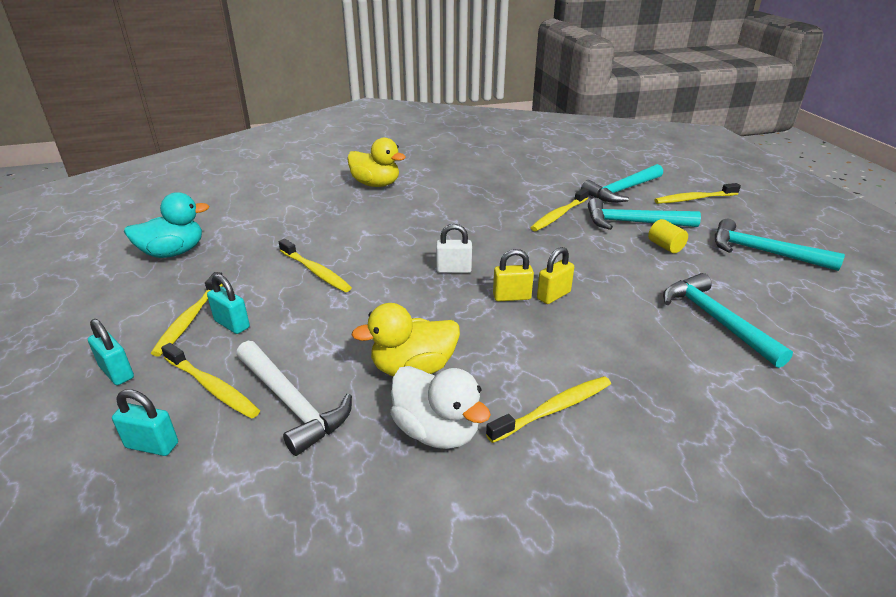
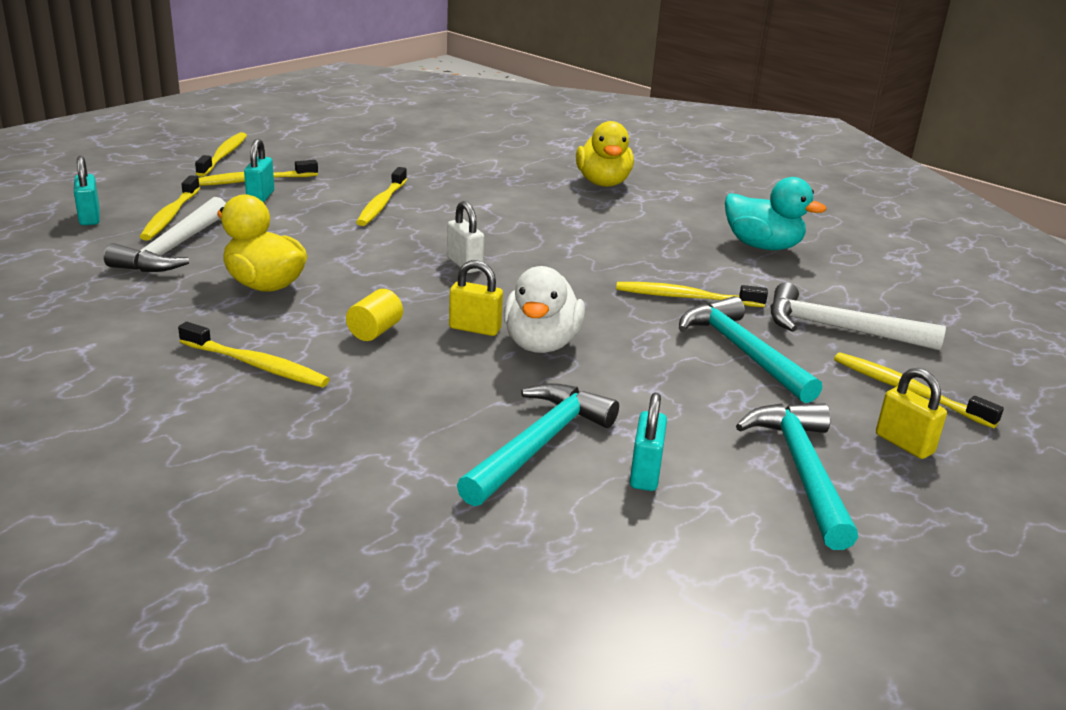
camera: 55 degrees right, 5 degrees down
turquoise padlock [88,319,134,385] -> turquoise padlock moved to [630,393,667,491]
turquoise duck [124,192,209,258] -> turquoise duck moved to [725,177,826,250]
white duck [390,366,491,449] -> white duck moved to [504,266,585,353]
yellow padlock [493,249,534,301] -> yellow padlock moved to [876,368,947,459]
turquoise hammer [581,164,663,203] -> white hammer [770,282,946,351]
yellow cylinder [648,219,688,253] -> yellow cylinder moved to [346,289,403,341]
none -> yellow toothbrush [195,132,247,177]

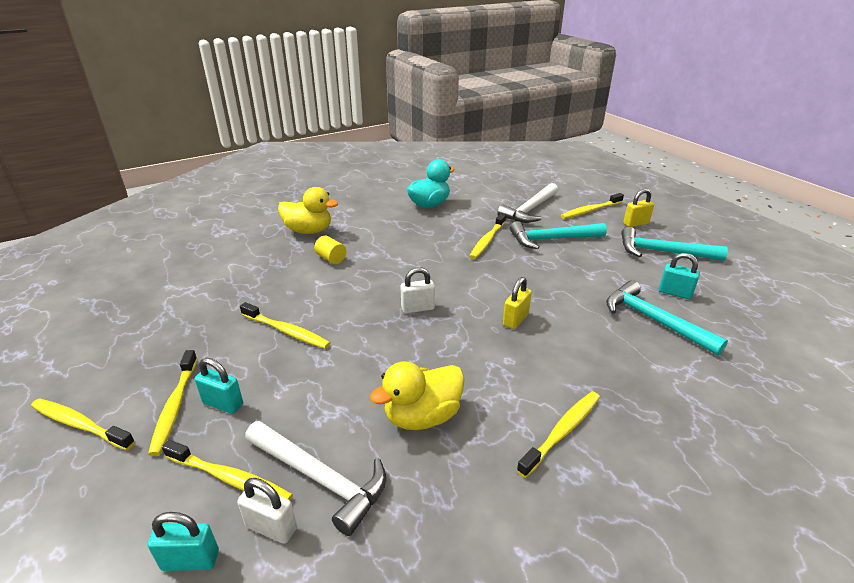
camera: 70 degrees left, 5 degrees up
yellow cylinder [346,289,403,341] -> yellow cylinder moved to [314,236,347,264]
white duck [504,266,585,353] -> none
none -> white padlock [237,478,297,544]

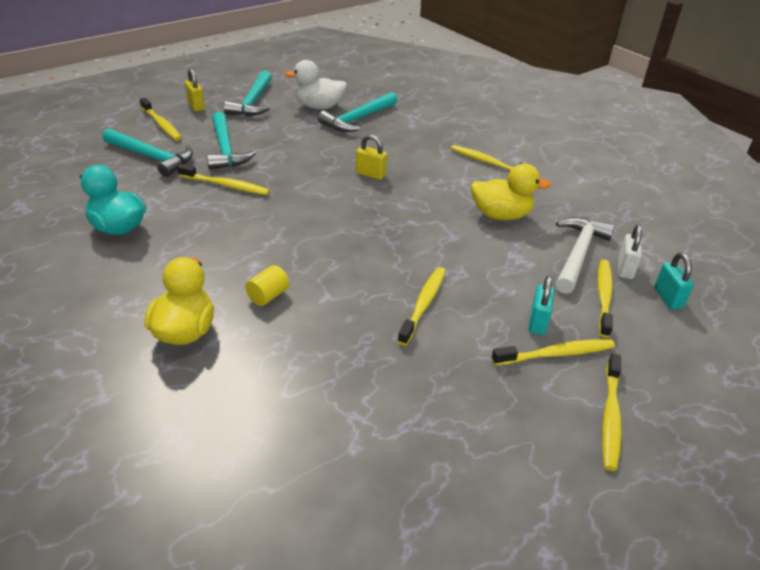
camera: 100 degrees left, 5 degrees up
yellow duck [370,361,465,430] -> yellow duck turned 45 degrees counterclockwise [470,164,551,220]
white padlock [401,267,435,314] -> none
white hammer [497,183,558,223] -> turquoise hammer [103,128,193,177]
turquoise padlock [659,253,700,299] -> white duck [285,60,347,109]

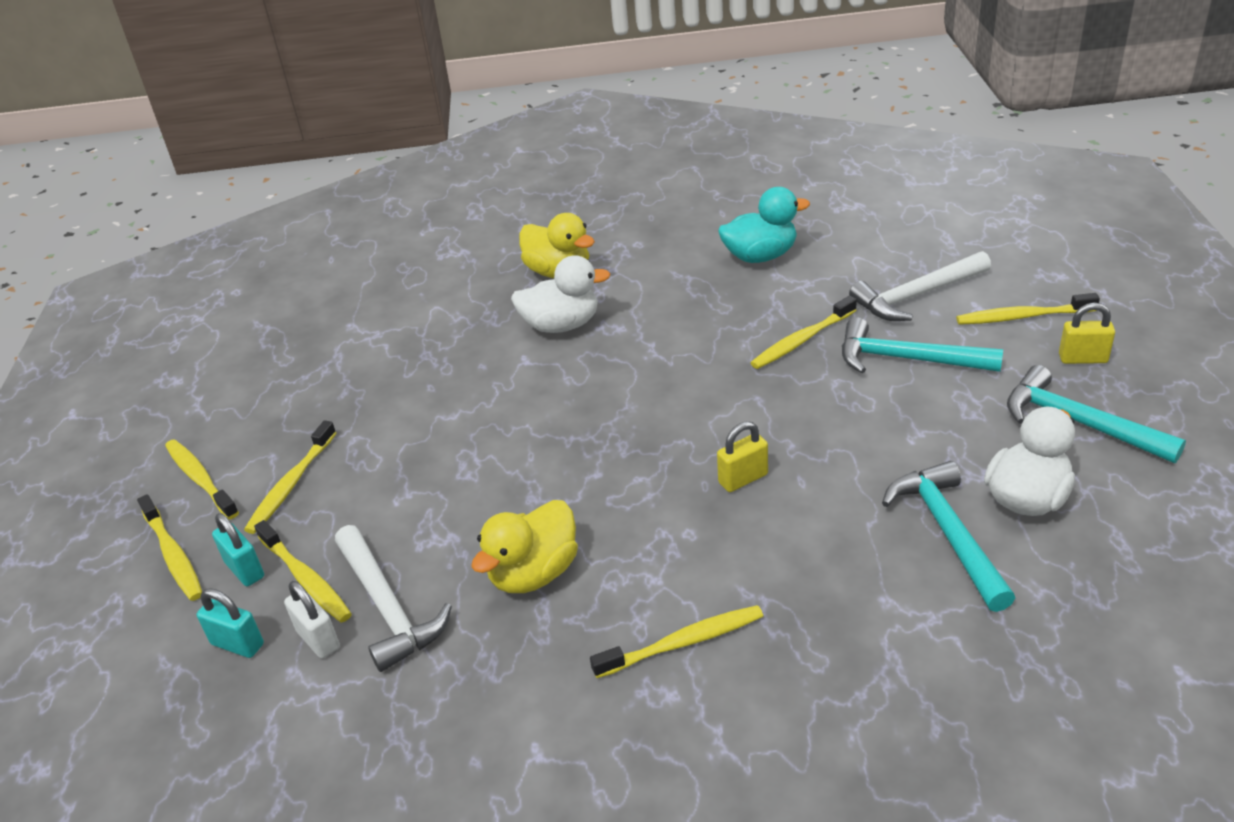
camera: 130 degrees right, 0 degrees up
turquoise hammer [103,128,193,177] -> white hammer [849,251,991,321]
yellow cylinder [245,265,289,306] -> white duck [511,255,611,333]
yellow toothbrush [397,267,446,346] -> yellow toothbrush moved to [137,494,202,601]
turquoise padlock [529,275,554,335] -> turquoise padlock moved to [212,513,264,586]

